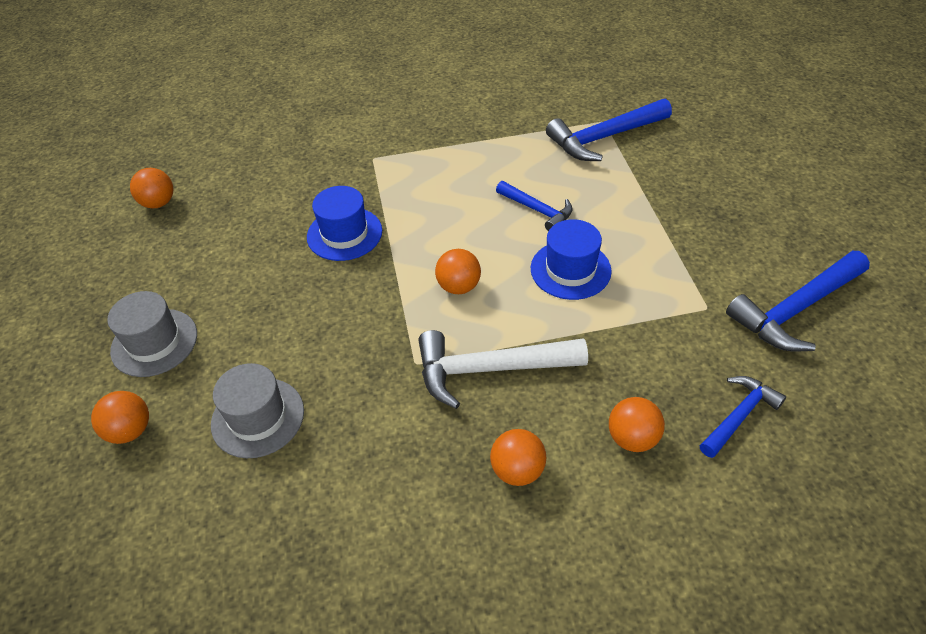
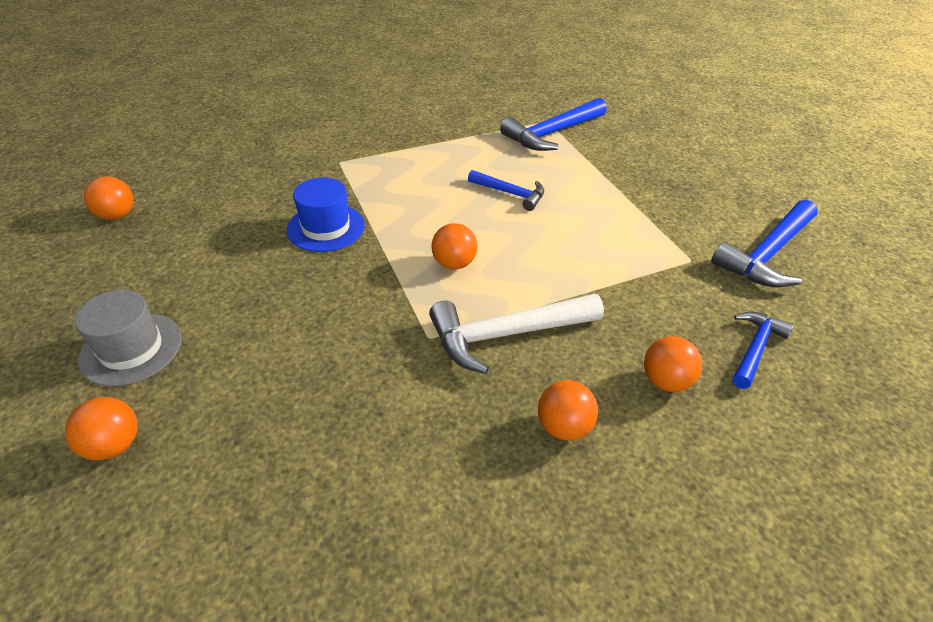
camera: 15 degrees left, 5 degrees down
grey hat [211,363,304,458] -> none
blue hat [531,219,612,300] -> none

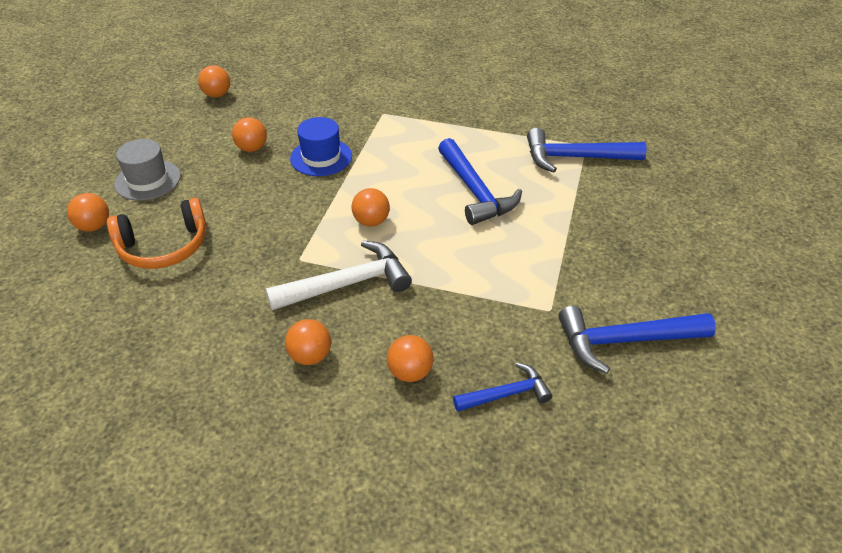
camera: 40 degrees right, 0 degrees up
white hammer [429,293,604,374] -> white hammer turned 135 degrees clockwise [265,241,412,310]
blue hammer [468,170,544,211] -> blue hammer [438,138,522,225], size x1.67
none -> orange headphones [107,198,207,269]
none -> orange ball [232,117,267,152]

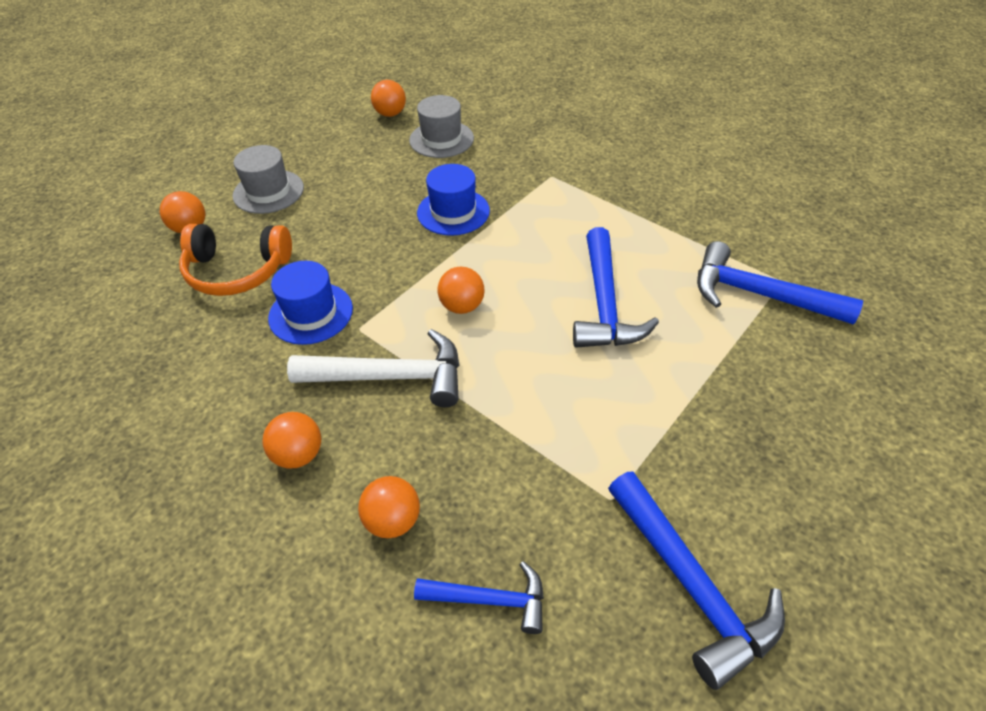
camera: 25 degrees right, 5 degrees up
orange ball [232,117,267,152] -> none
blue hammer [558,306,716,374] -> blue hammer turned 135 degrees counterclockwise [608,471,785,690]
none -> blue hat [268,261,353,345]
none -> grey hat [409,95,474,158]

